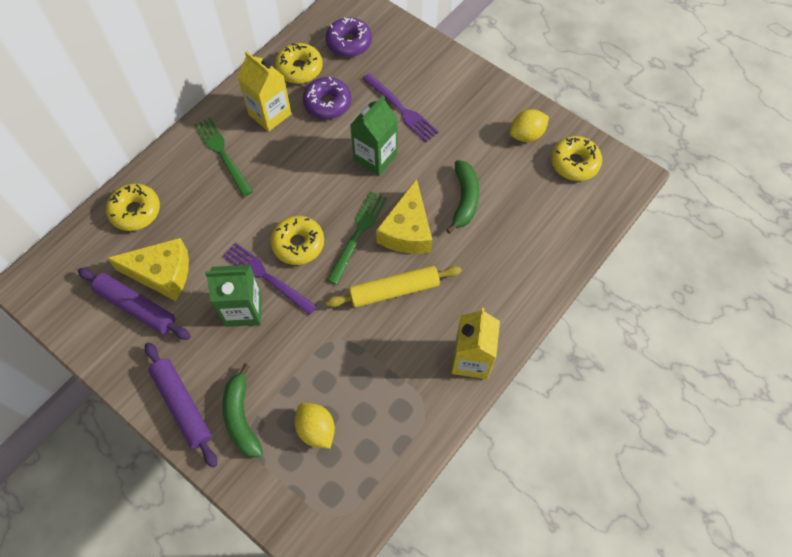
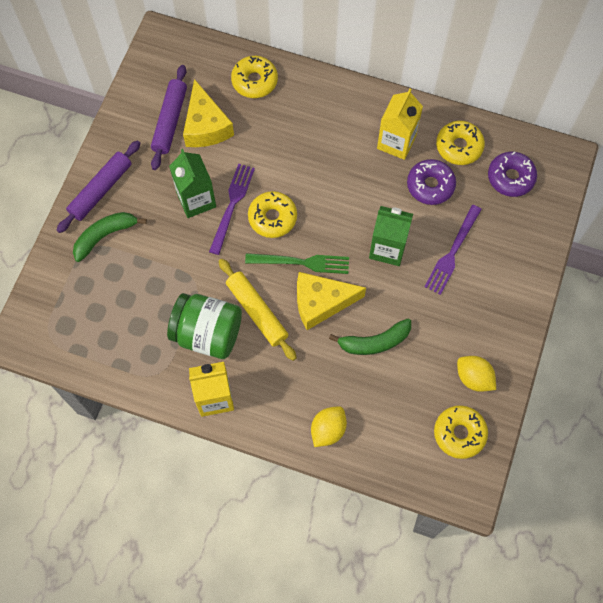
camera: 70 degrees right, 5 degrees up
green fork [194,117,253,197] -> none
yellow lemon [294,403,335,449] -> yellow lemon moved to [311,406,347,447]
none -> green jar [167,293,242,359]

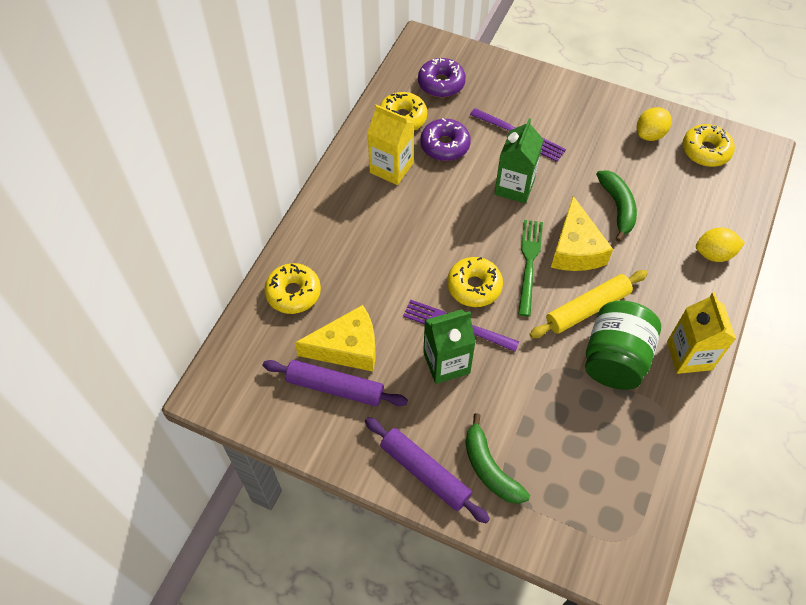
camera: 85 degrees left, 10 degrees down
yellow lemon [311,406,347,447] -> yellow lemon turned 45 degrees counterclockwise [696,228,745,262]

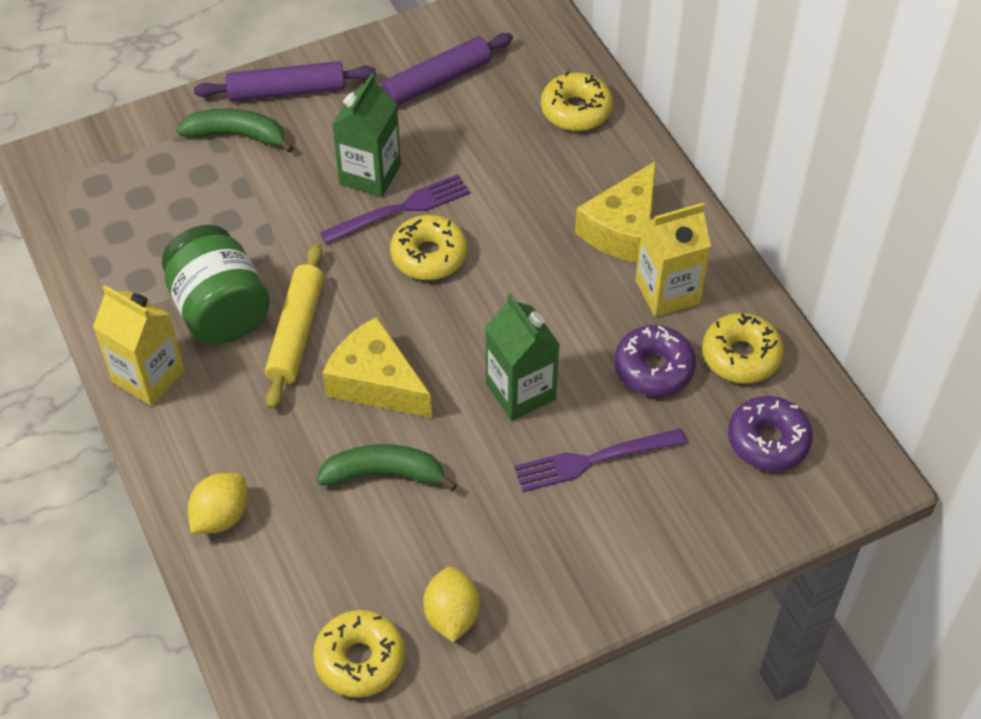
camera: 130 degrees right, 5 degrees down
yellow cheese [295,305,375,372] -> yellow cheese moved to [575,161,656,263]
green fork [518,220,543,316] -> none
green banana [596,170,637,242] -> green banana turned 150 degrees clockwise [317,444,457,491]

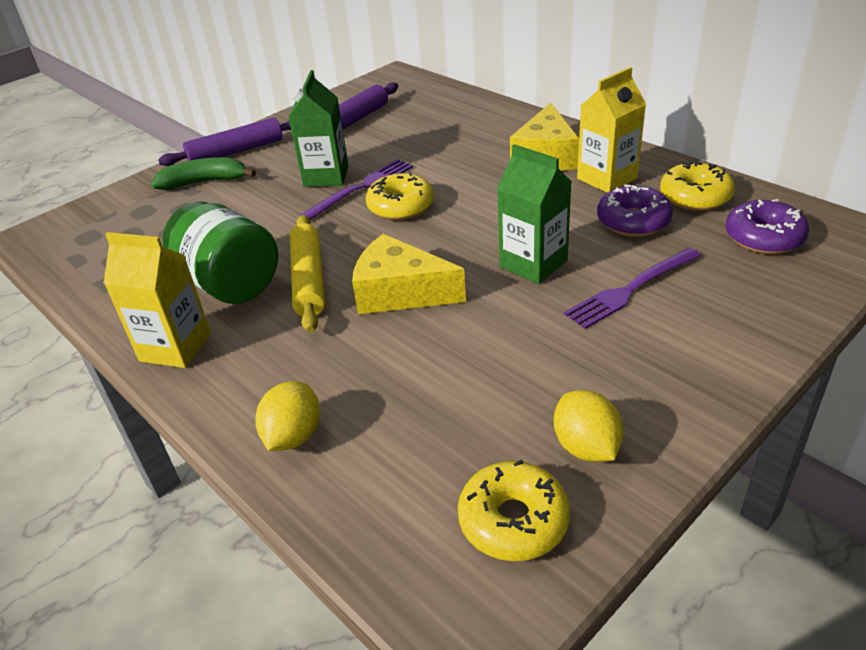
camera: 15 degrees left, 15 degrees down
green banana [317,444,457,491] -> none
yellow donut [541,71,613,131] -> none

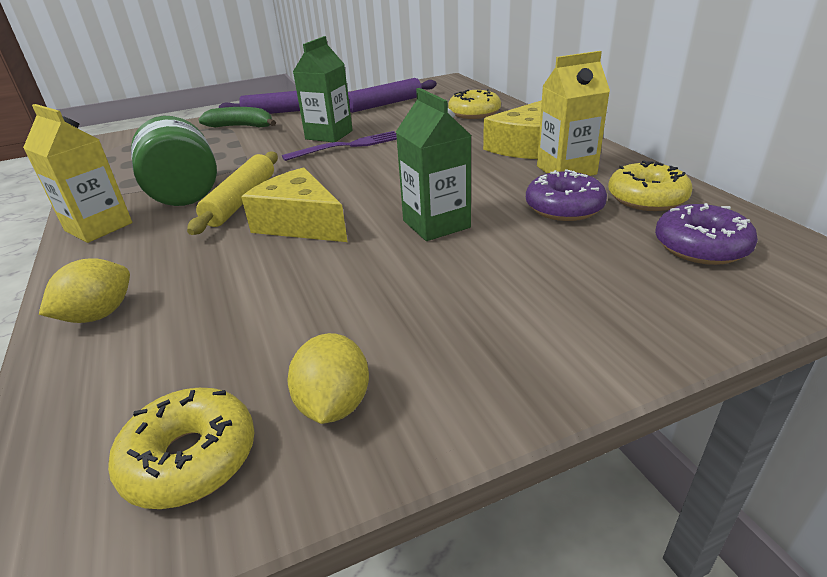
camera: 20 degrees right, 5 degrees down
yellow donut [366,172,434,220] -> yellow donut moved to [448,89,501,119]
purple fork [564,248,701,329] -> none

